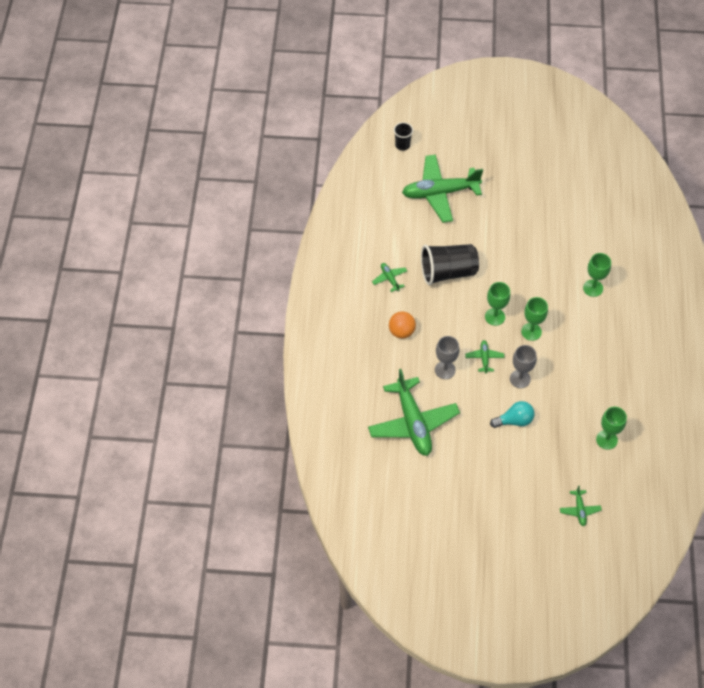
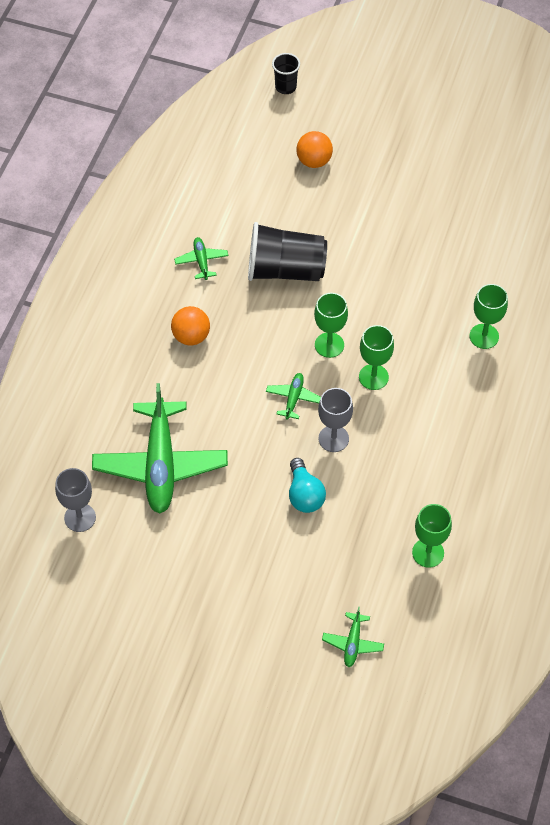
camera: 15 degrees right, 0 degrees up
green plane [402,154,483,223] -> orange ball [296,131,333,168]
grey goblet [435,336,459,379] -> grey goblet moved to [55,468,96,532]
turquoise light bulb [490,401,535,428] -> turquoise light bulb turned 75 degrees clockwise [289,458,326,513]

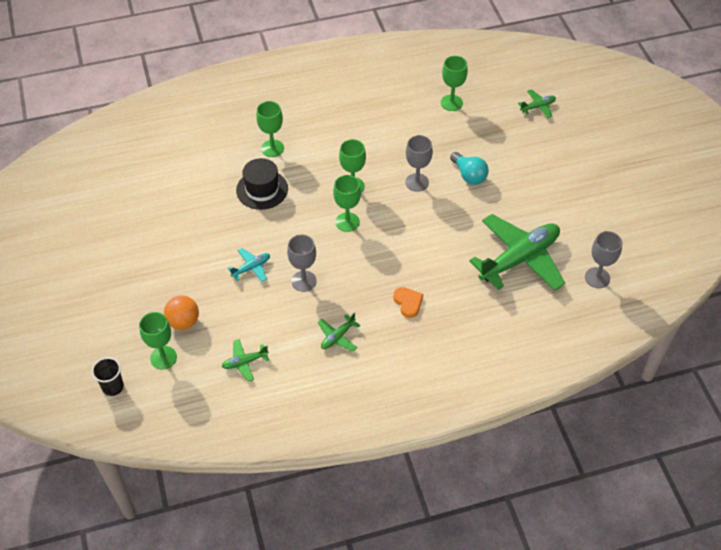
camera: 125 degrees left, 5 degrees down
orange ball [171,306,210,345] -> orange heart [393,287,423,318]
black cup [248,222,327,281] -> grey goblet [287,234,317,292]
green plane [266,373,321,420] -> green plane moved to [222,339,269,382]
turquoise light bulb [289,458,326,513] -> turquoise light bulb turned 105 degrees clockwise [450,152,489,185]
none -> green goblet [139,312,177,369]
none -> turquoise plane [228,248,270,282]
none -> black hat [236,158,288,210]

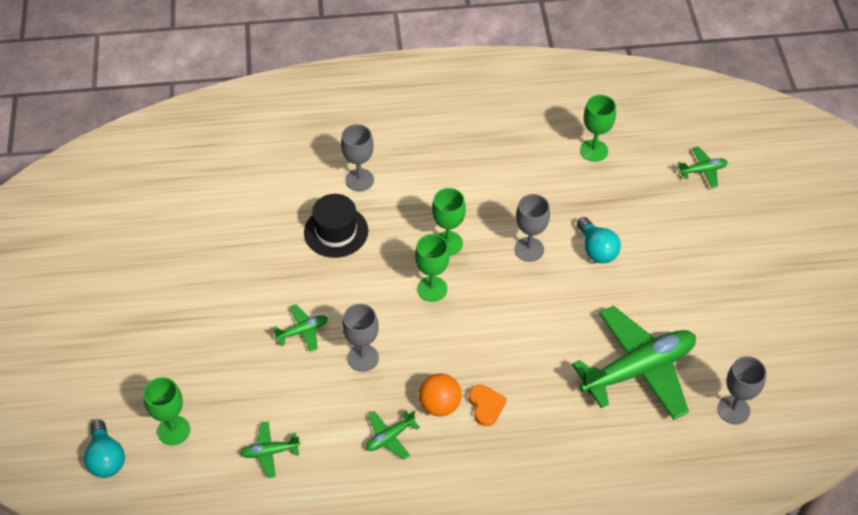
camera: 10 degrees right, 0 degrees up
black cup [92,357,124,396] -> turquoise light bulb [84,419,125,478]
orange ball [164,295,199,330] -> orange ball moved to [419,374,462,416]
turquoise plane [228,248,270,282] -> green plane [273,304,328,352]
green goblet [256,101,284,157] -> grey goblet [341,124,374,191]

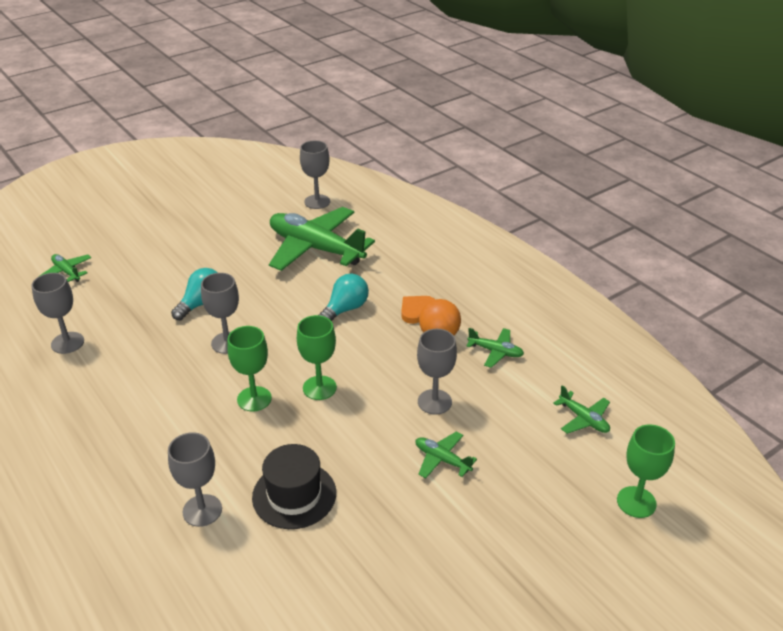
camera: 120 degrees left, 15 degrees down
turquoise light bulb [84,419,125,478] -> turquoise light bulb moved to [319,274,369,321]
green goblet [580,95,616,162] -> grey goblet [31,273,84,354]

